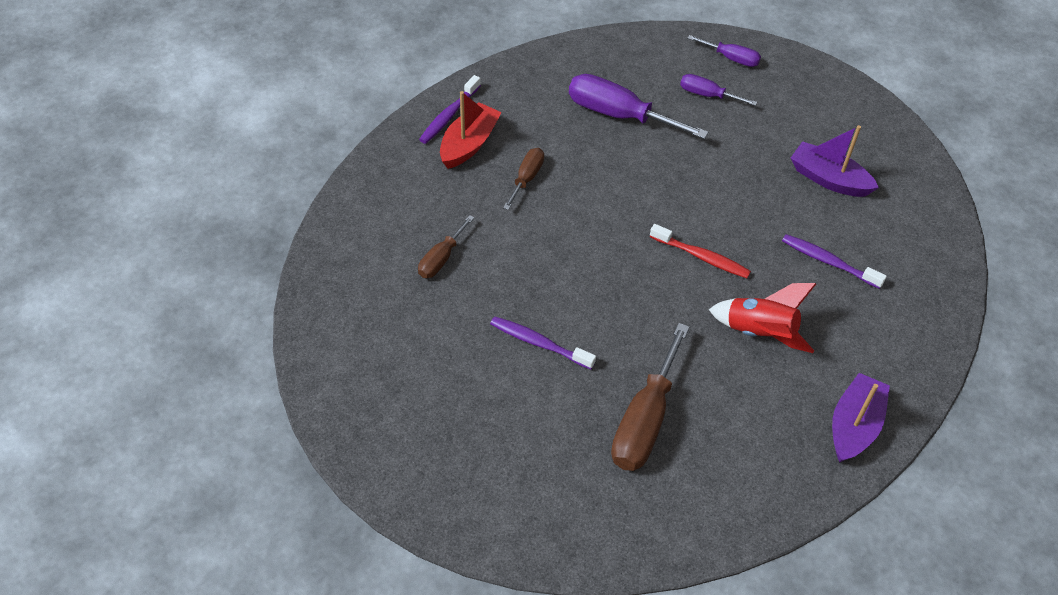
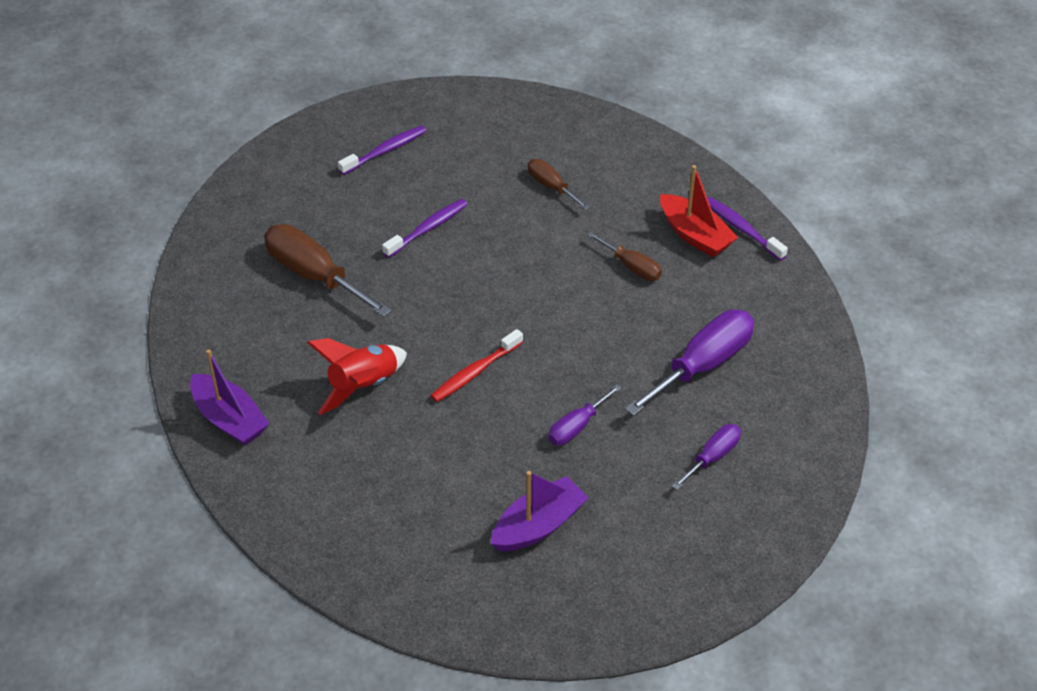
camera: 110 degrees right, 5 degrees down
purple screwdriver [687,35,761,67] -> purple screwdriver moved to [548,384,622,445]
purple toothbrush [782,234,887,289] -> purple toothbrush moved to [338,125,426,175]

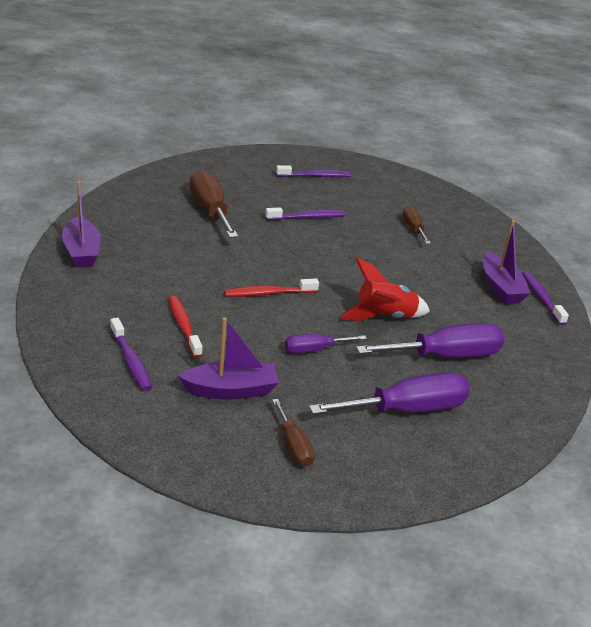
camera: 25 degrees right, 15 degrees down
red rocket [307,338,407,415] -> red rocket moved to [341,258,430,321]
brown screwdriver [587,232,662,281] -> brown screwdriver moved to [272,399,315,467]
red boat [660,165,738,257] -> purple boat [483,220,531,304]
purple screwdriver [672,424,741,490] -> purple screwdriver [309,372,470,414], size x1.83
none -> purple toothbrush [110,318,152,391]
none -> red toothbrush [168,296,203,358]

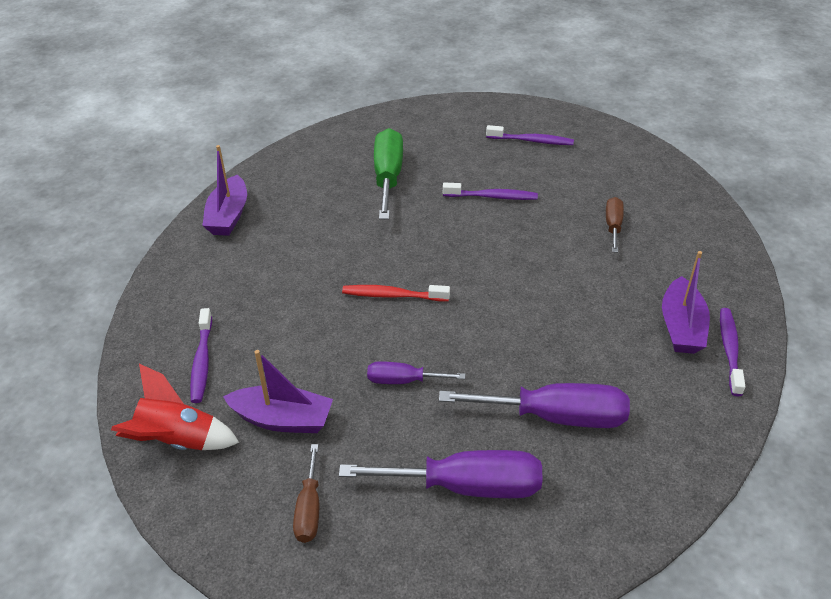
camera: 25 degrees right, 10 degrees up
red toothbrush [168,296,203,358] -> none
brown screwdriver [190,169,238,238] -> green screwdriver [374,128,403,220]
red rocket [341,258,430,321] -> red rocket moved to [111,364,239,450]

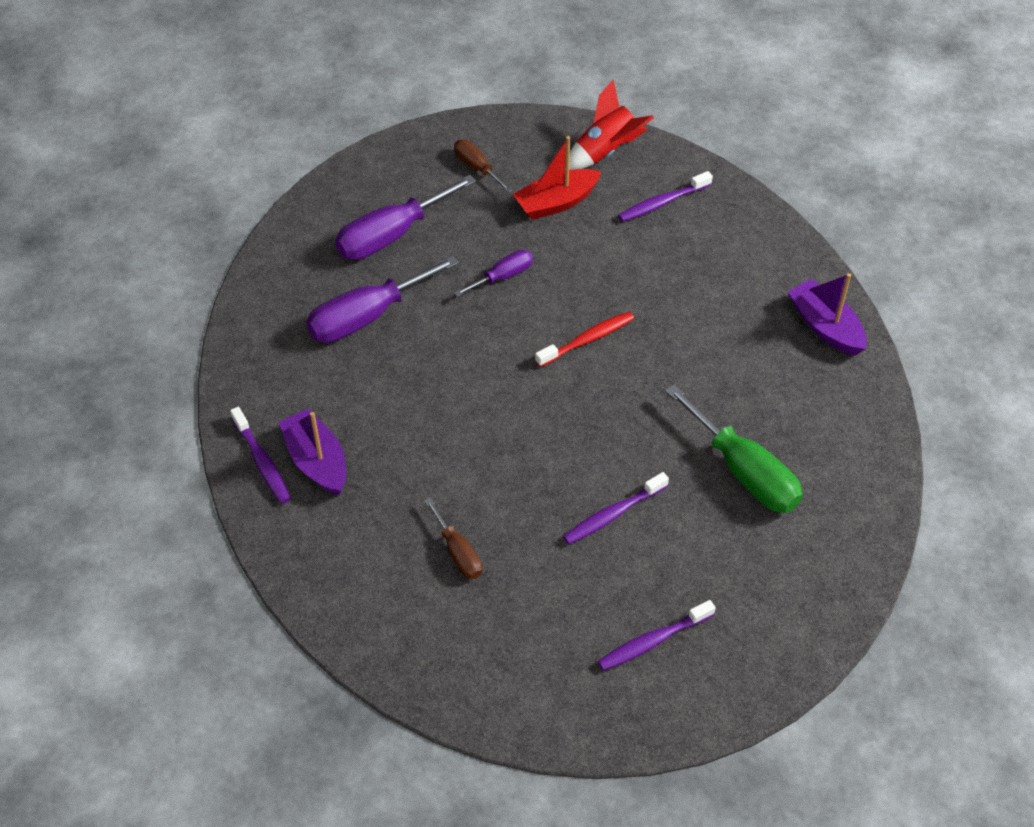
camera: 140 degrees right, 10 degrees up
purple toothbrush [190,308,212,403] -> purple toothbrush turned 75 degrees counterclockwise [618,171,713,222]
purple boat [223,350,333,433] -> red boat [513,136,601,220]

